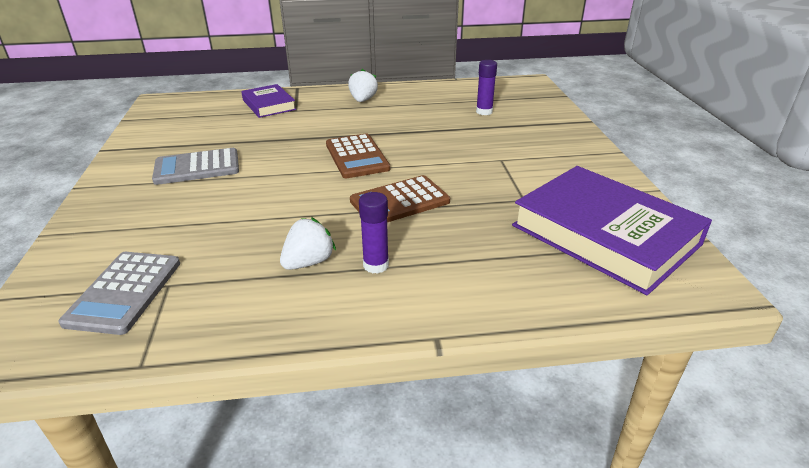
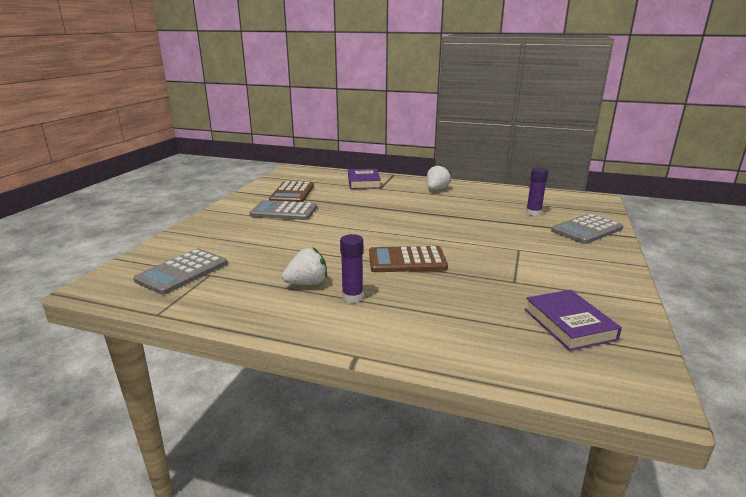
camera: 25 degrees right, 10 degrees down
brown calculator [326,134,390,178] -> brown calculator moved to [269,181,314,202]
purple book [512,166,712,295] -> purple book [524,290,622,351], size x0.52
none -> grey calculator [551,214,623,244]

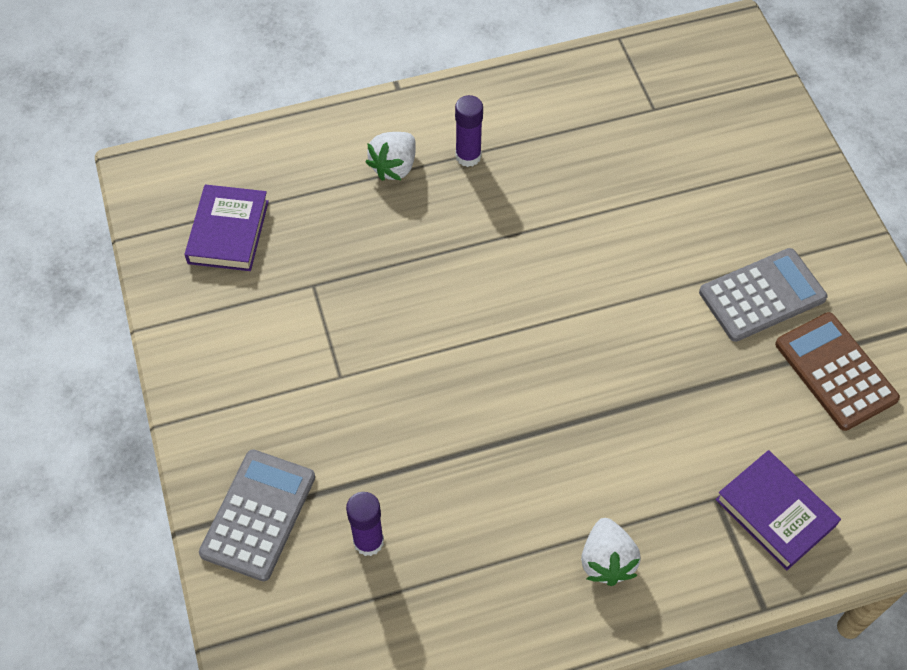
camera: 145 degrees right, 35 degrees up
grey calculator [133,249,227,295] -> none
white strawberry [282,248,327,285] -> white strawberry moved to [366,132,416,181]
brown calculator [369,246,448,272] -> none
purple book [524,290,622,351] -> purple book turned 60 degrees clockwise [185,184,269,271]

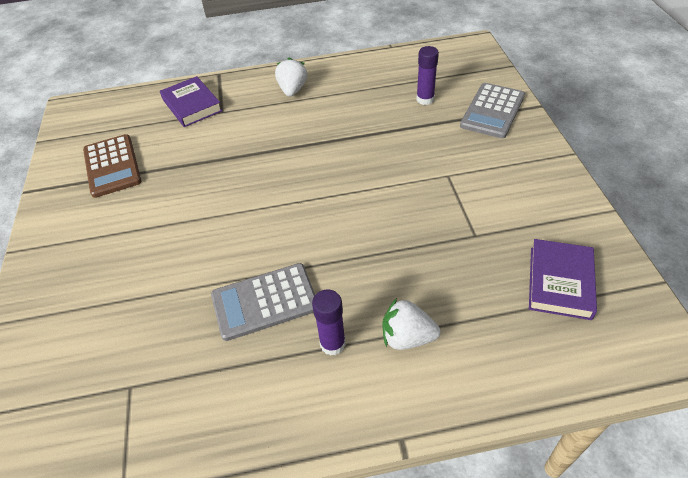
camera: 170 degrees left, 10 degrees down
white strawberry [366,132,416,181] -> white strawberry turned 120 degrees counterclockwise [382,298,441,350]
grey calculator [699,248,828,342] -> grey calculator moved to [211,263,315,341]

